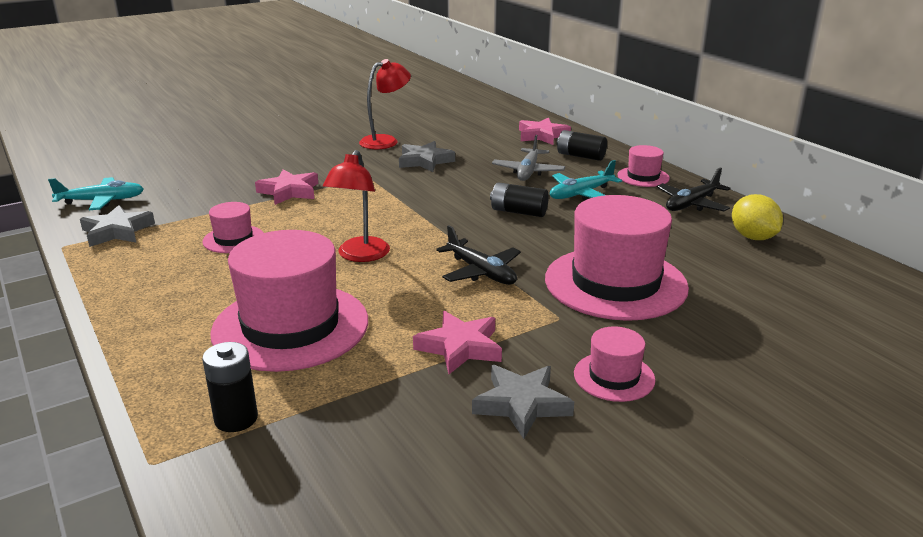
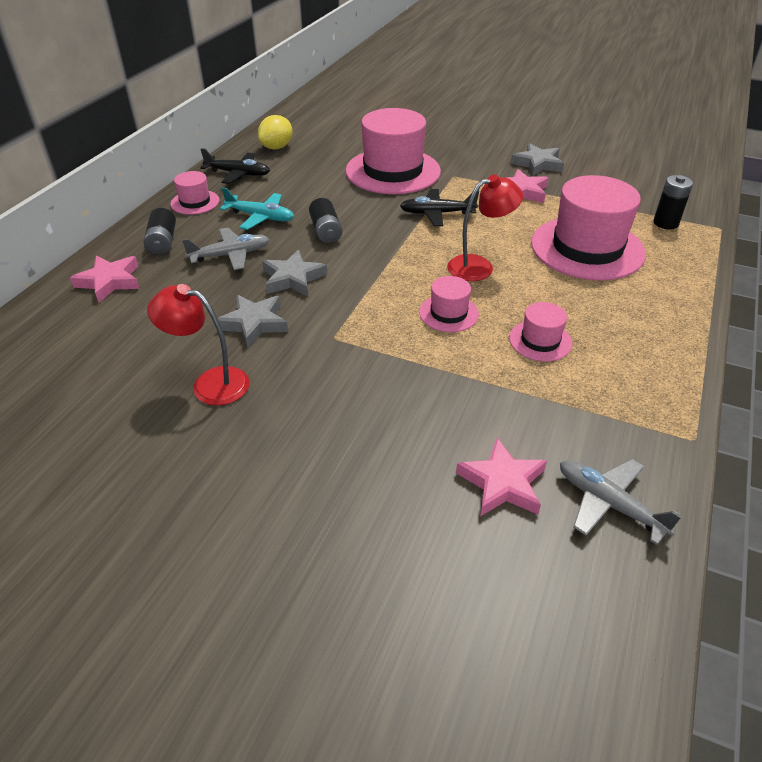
camera: 125 degrees left, 15 degrees up
turquoise plane [48,177,144,210] -> grey plane [560,459,682,545]
grey star [80,205,155,247] -> grey star moved to [262,250,327,296]
pink star [255,169,318,205] -> pink star moved to [456,438,547,516]
black plane [436,225,521,285] -> black plane turned 105 degrees counterclockwise [400,189,479,226]
pink hat [574,326,655,402] -> pink hat moved to [419,276,479,332]

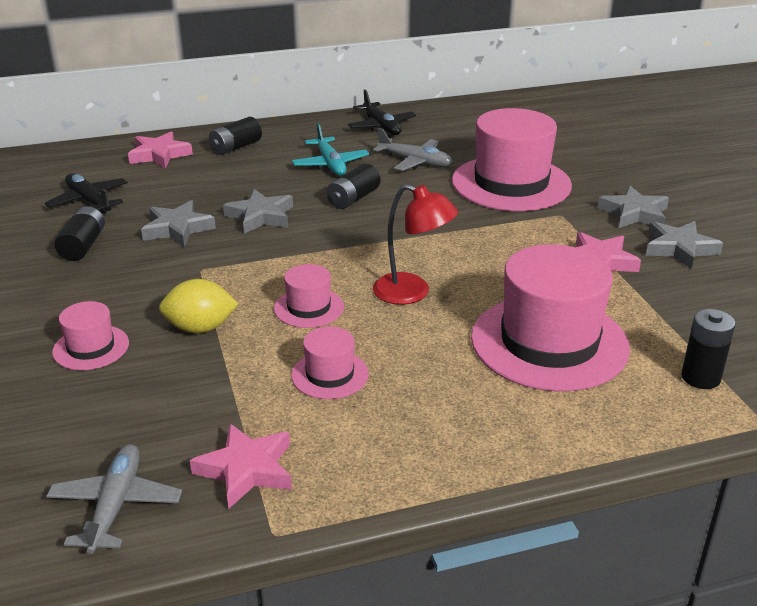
camera: 50 degrees right, 10 degrees down
red lamp [147,284,249,405] -> black battery [55,206,105,261]
pink hat [170,171,220,215] -> pink hat moved to [52,301,129,370]
grey plane [182,227,270,270] -> grey plane moved to [373,128,453,171]
yellow lemon [258,115,293,149] -> yellow lemon moved to [159,279,239,333]
black plane [400,189,479,226] -> black plane moved to [45,173,128,214]
pink star [456,438,547,516] -> pink star moved to [190,423,292,509]
none -> grey star [597,186,669,228]

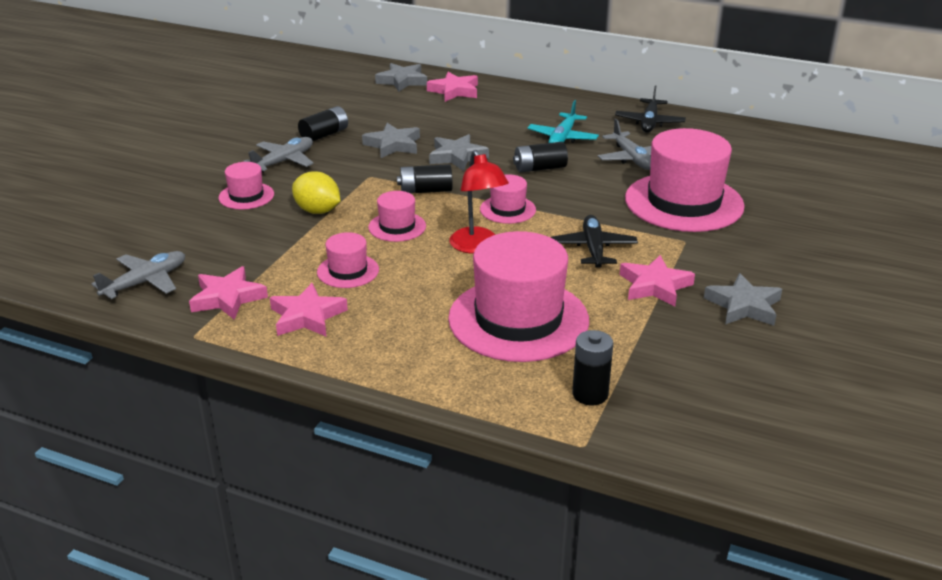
camera: 40 degrees right, 0 degrees up
black plane [45,173,128,214] -> black plane moved to [551,215,638,268]
black battery [209,117,262,155] -> black battery moved to [397,164,453,194]
grey star [597,186,669,228] -> grey star moved to [375,63,427,92]
none -> grey plane [243,137,314,173]
none -> pink star [270,283,348,336]
none -> pink hat [480,174,536,224]

